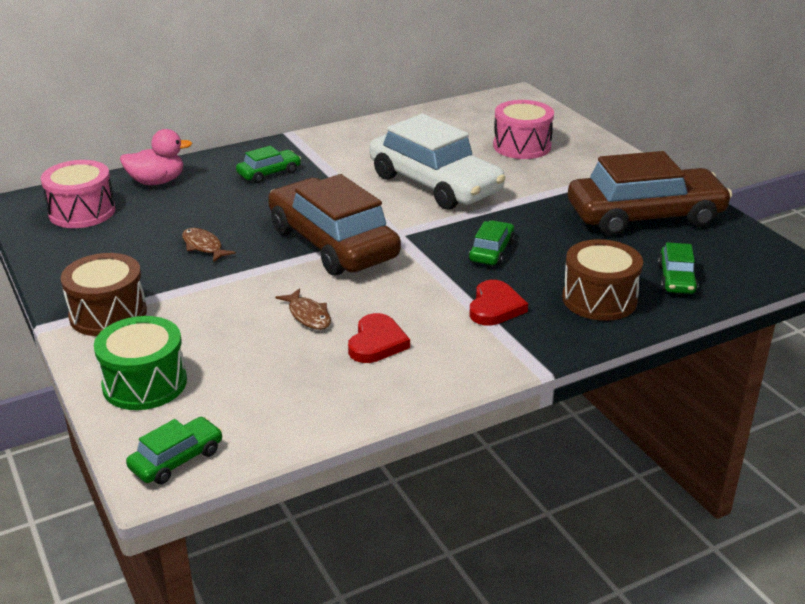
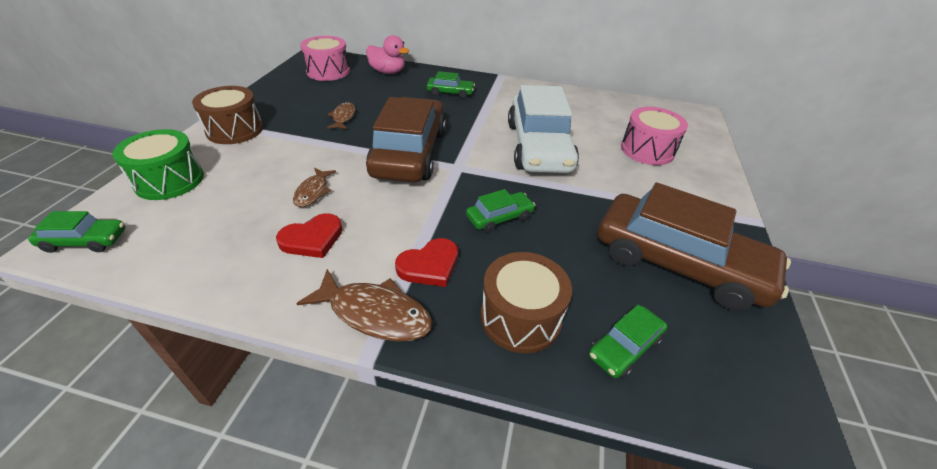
camera: 40 degrees right, 10 degrees up
none -> brown fish [296,269,432,342]

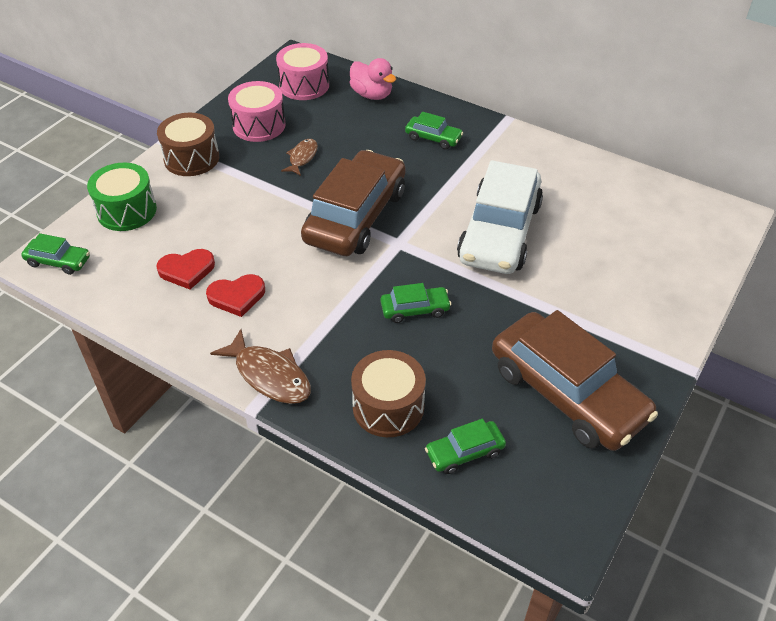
camera: 20 degrees right, 5 degrees up
brown fish [293,168,336,207] -> none
red heart [395,238,458,287] -> red heart moved to [156,249,215,289]
pink drum [621,107,688,165] -> pink drum moved to [228,81,286,142]

